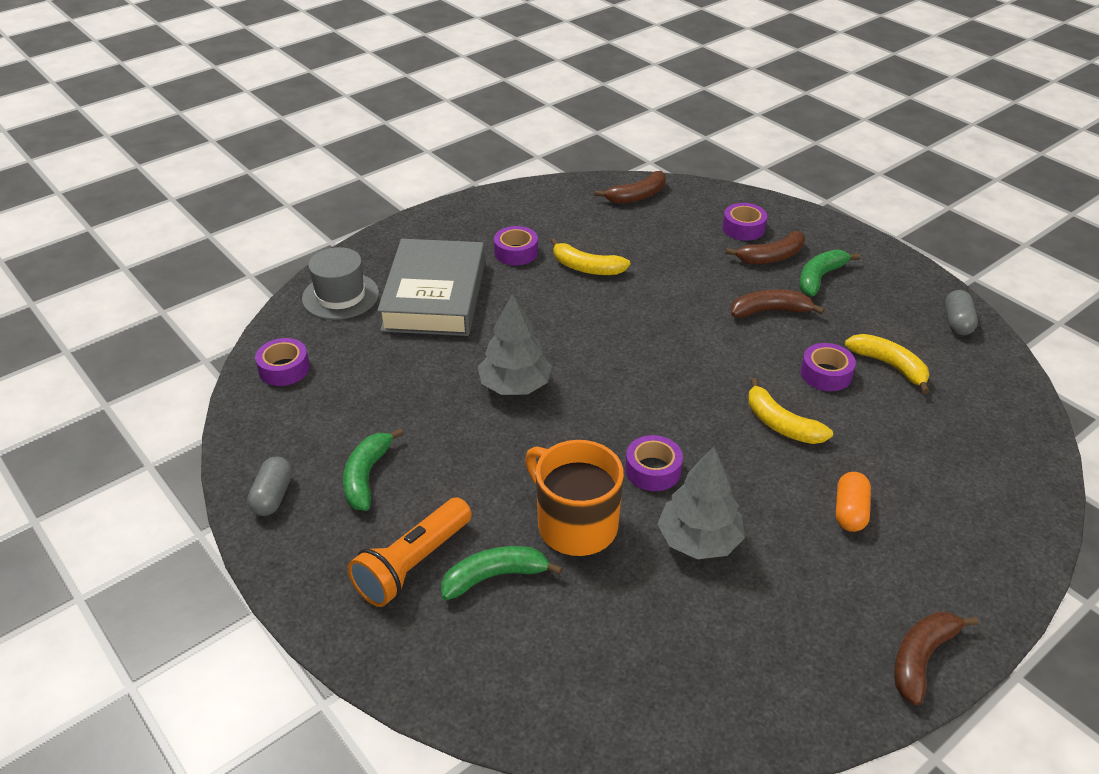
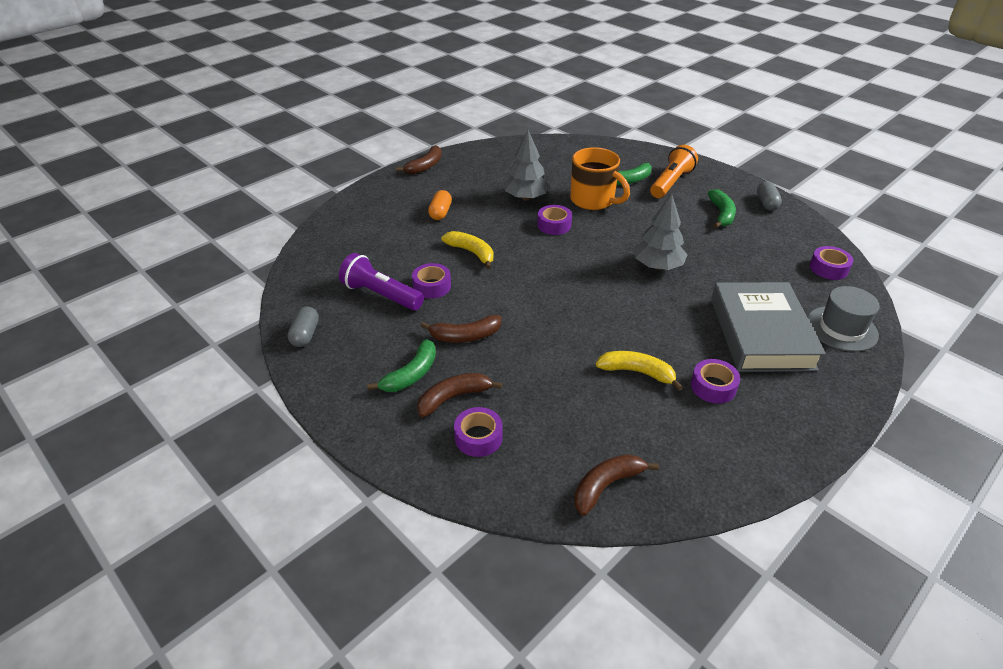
camera: 175 degrees right, 0 degrees up
yellow banana [845,334,930,394] -> purple flashlight [339,253,424,310]

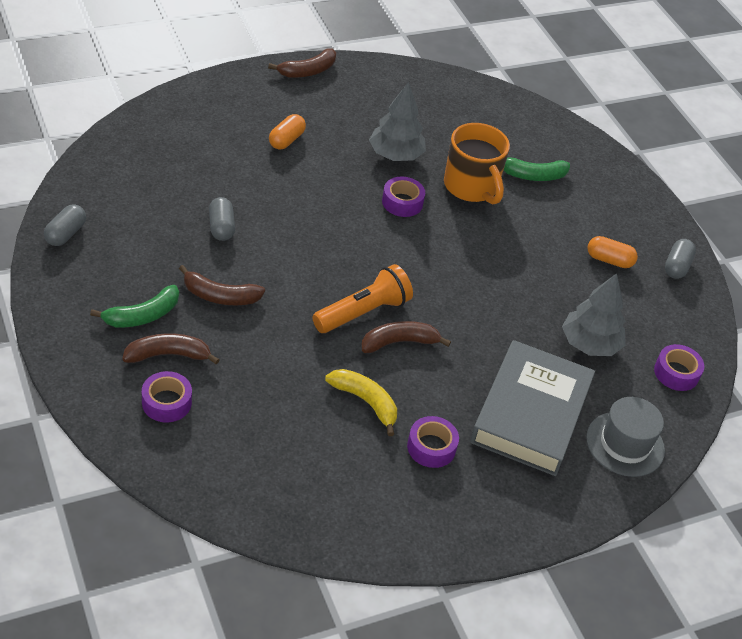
camera: 15 degrees right, 5 degrees up
purple flashlight [339,253,424,310] -> none
purple tape [412,263,451,299] -> grey capsule [209,197,235,241]
yellow banana [441,231,493,269] -> none
brown banana [574,454,659,516] -> brown banana moved to [361,321,451,353]
grey tree [634,194,687,270] -> grey tree moved to [562,273,626,356]
orange flashlight [650,145,698,198] -> orange flashlight moved to [312,264,413,333]
green banana [708,189,736,228] -> orange capsule [587,236,638,268]

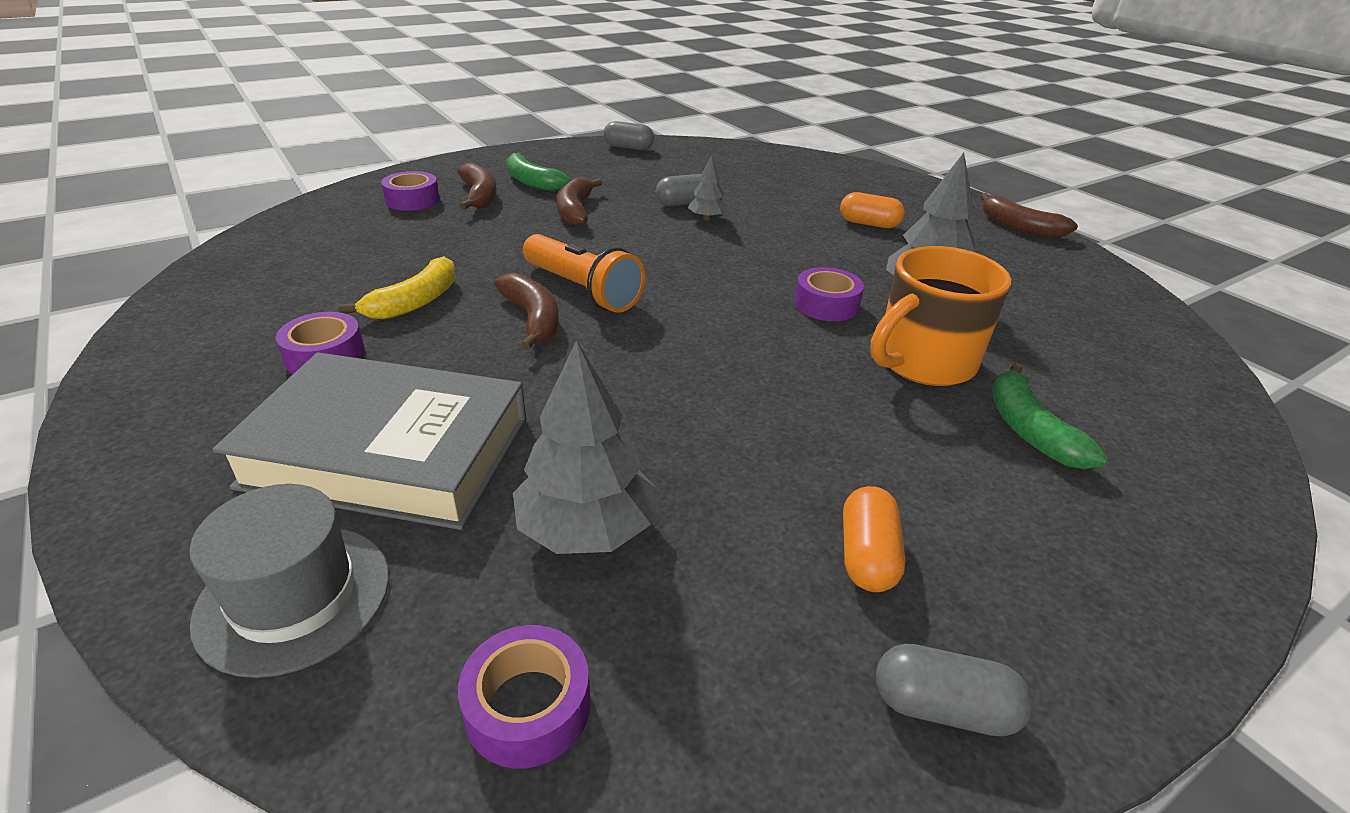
camera: 85 degrees right, 10 degrees down
none -> grey tree [688,156,728,220]

